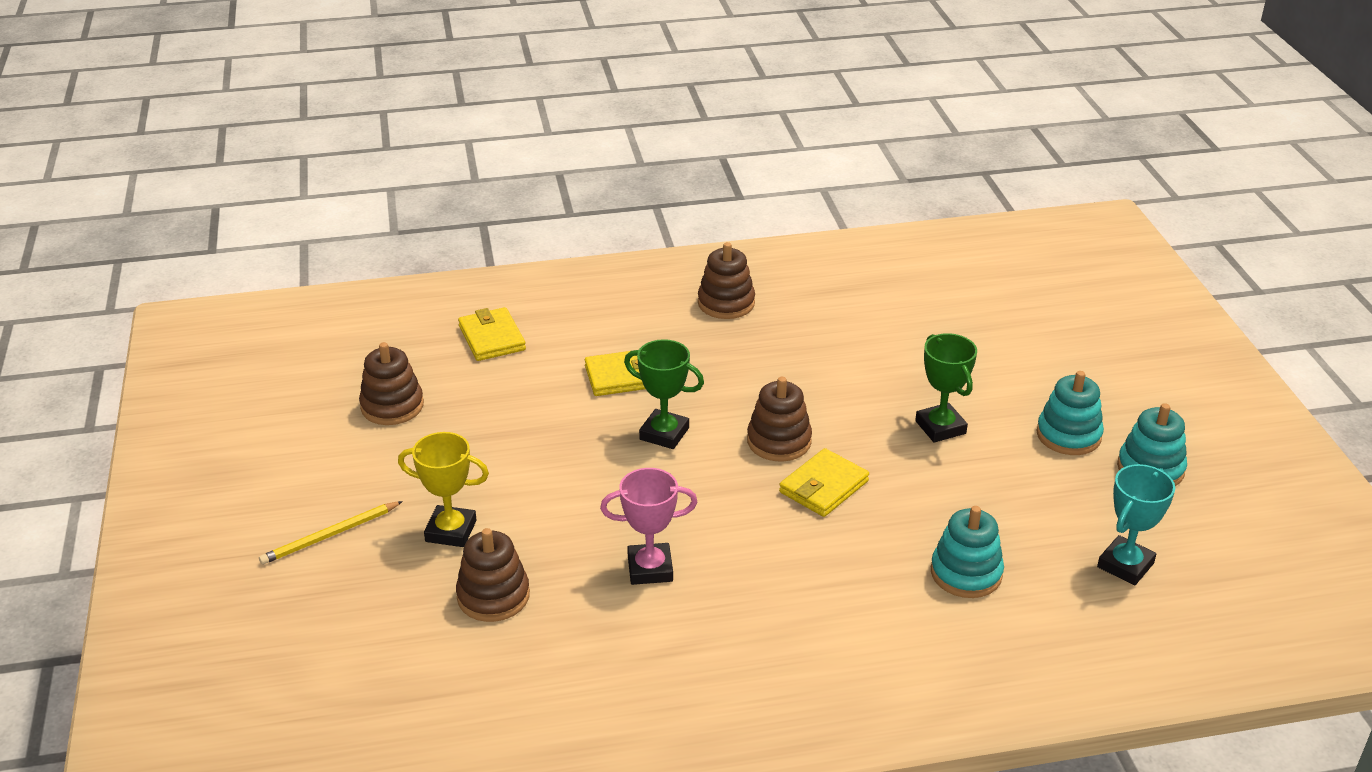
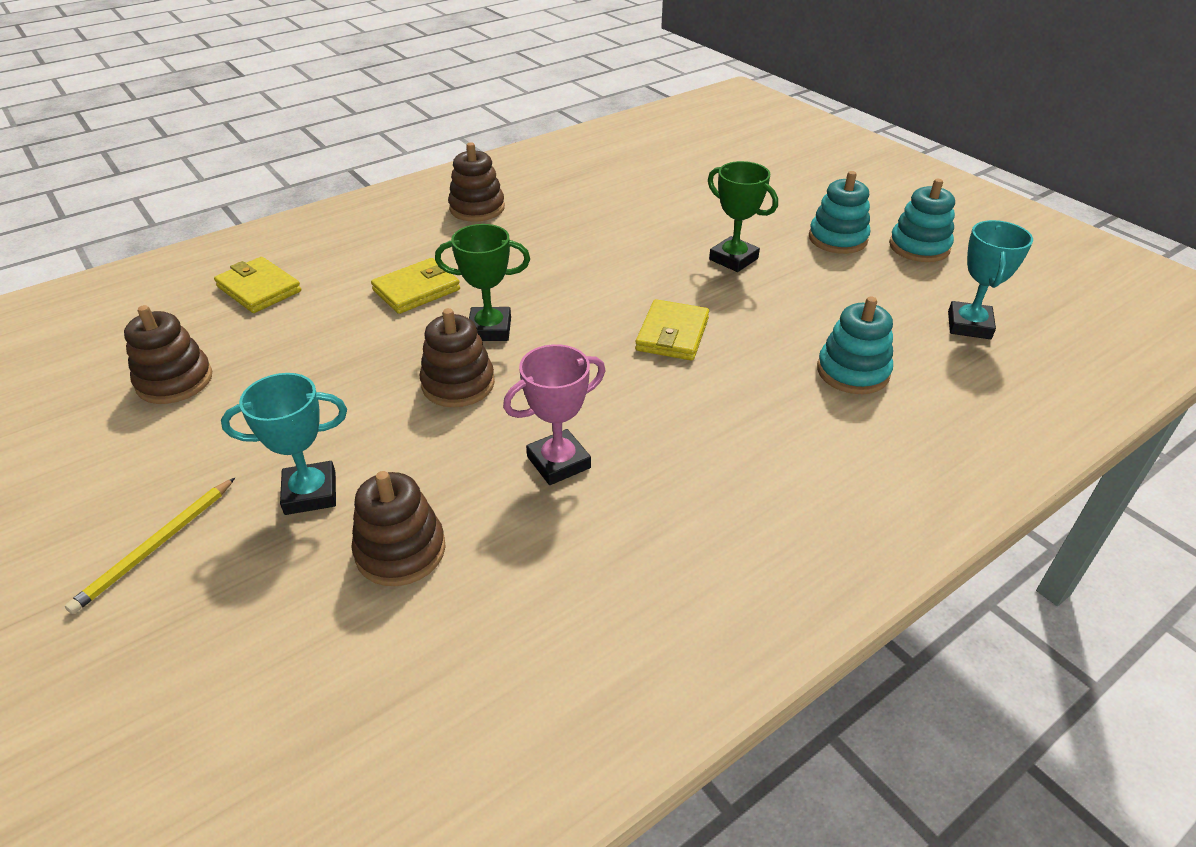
camera: 25 degrees left, 5 degrees up
yellow trophy [398,432,489,547] -> turquoise trophy [221,373,347,515]
brown stacking toy [747,377,812,461] -> brown stacking toy moved to [420,308,495,407]

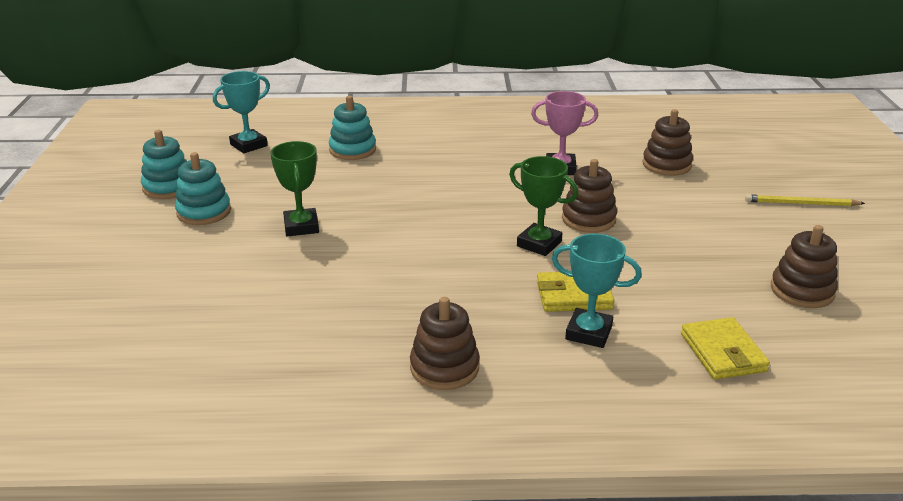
camera: 145 degrees left, 10 degrees down
yellow pencil [65,478,235,614] -> yellow pencil turned 150 degrees counterclockwise [745,194,865,206]
turquoise trophy [221,373,347,515] -> turquoise trophy moved to [552,234,642,348]
yellow wallet [635,299,709,361] -> none

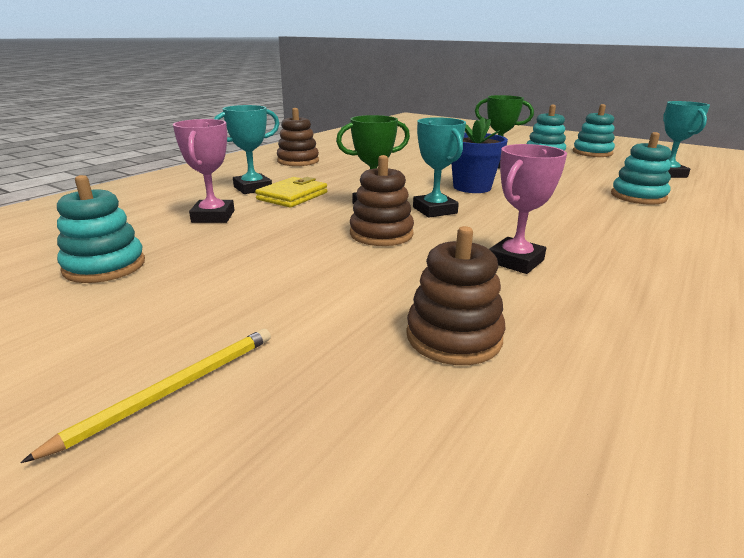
camera: 125 degrees right, 5 degrees down
yellow wallet [681,317,770,380] -> none
brown stacking toy [771,225,838,308] -> turquoise stacking toy [57,175,145,283]
none -> pink trophy [173,119,234,223]
none -> turquoise trophy [413,117,466,217]
none -> blue flower pot [452,117,508,193]

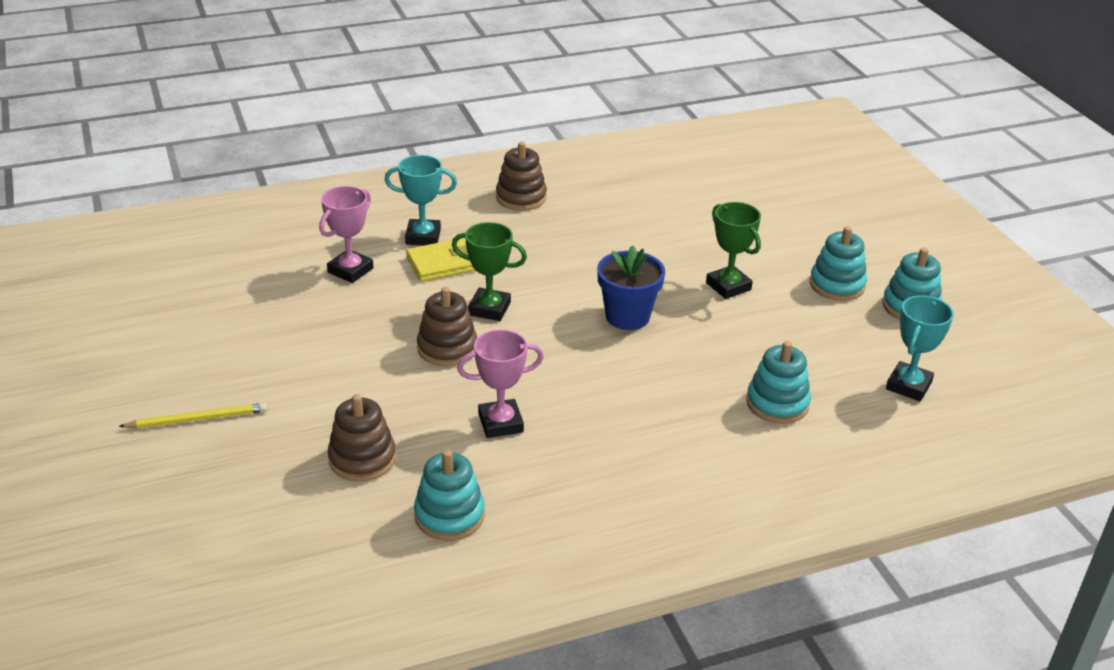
camera: 35 degrees right, 10 degrees up
turquoise stacking toy [57,175,145,283] -> turquoise stacking toy moved to [414,450,485,541]
turquoise trophy [413,117,466,217] -> none

